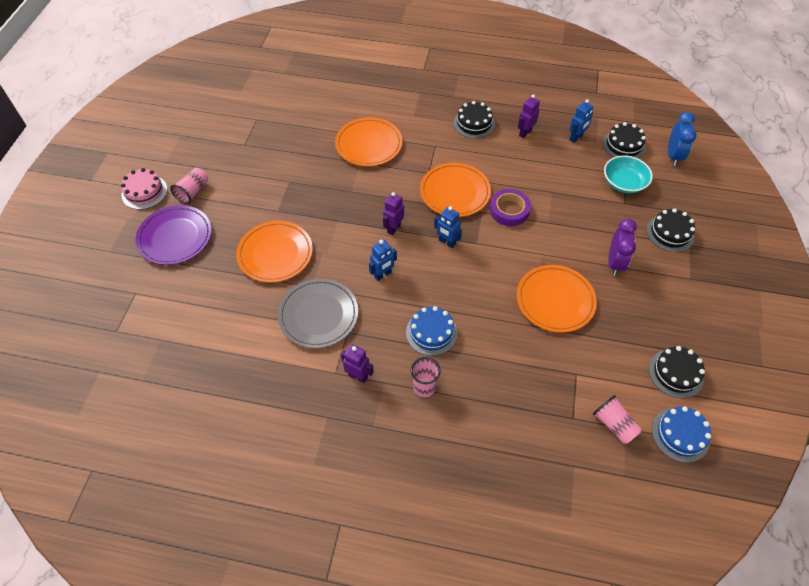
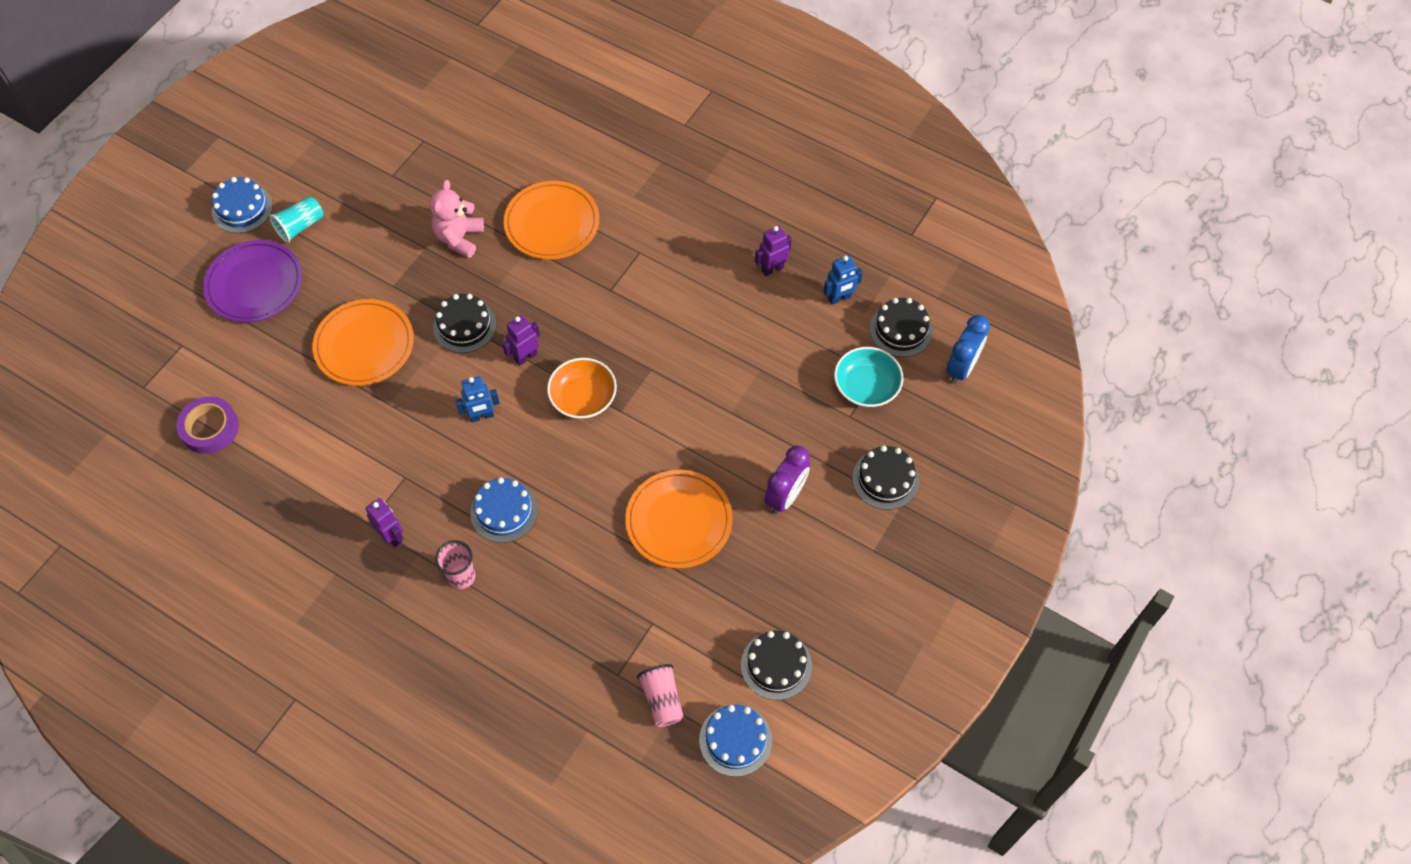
camera: 20 degrees right, 5 degrees up
pink cake [121,168,167,210] -> blue cake [212,177,273,233]
pink cup [170,168,208,204] -> turquoise cup [269,196,323,243]
grey plate [277,279,358,348] -> none
orange plate [420,163,491,217] -> none
blue robot [434,206,462,248] -> orange bowl [547,358,617,419]
black cake [453,101,495,139] -> black cake moved to [433,294,496,353]
purple tape [490,189,531,226] -> purple tape moved to [176,396,239,454]
none -> pink teddy bear [429,180,484,258]

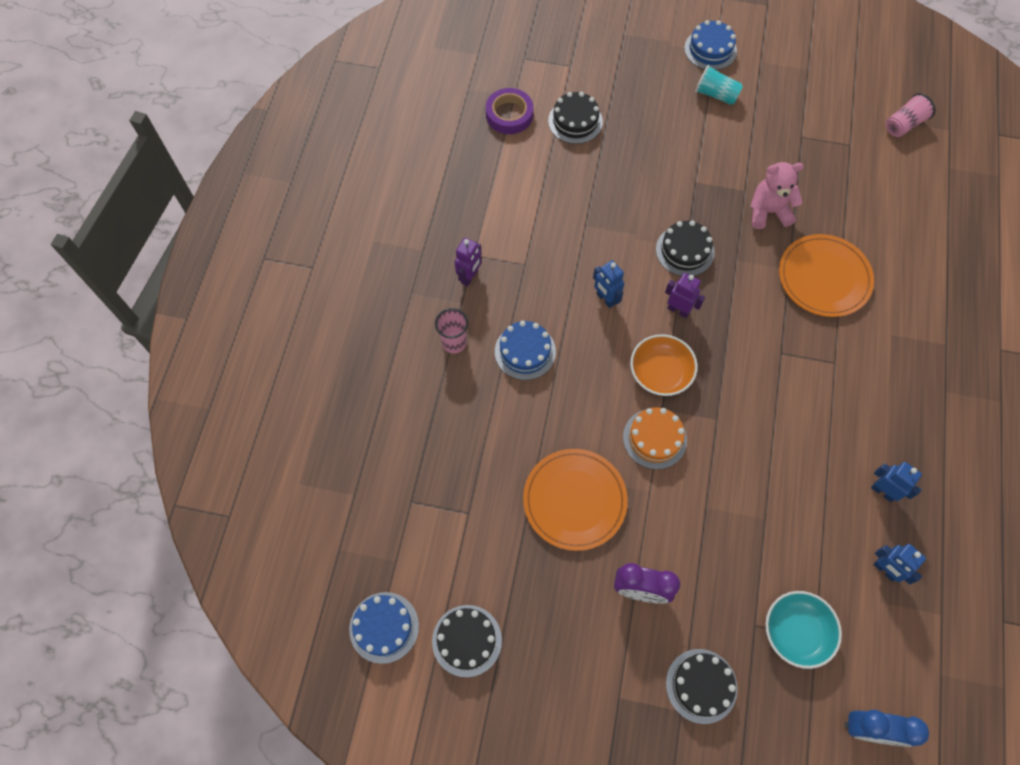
camera: 70 degrees right, 5 degrees up
purple plate [203,240,303,323] -> none
orange plate [312,299,414,386] -> none
pink cup [637,664,683,727] -> pink cup moved to [886,93,935,137]
purple robot [755,226,792,276] -> blue robot [871,462,922,502]
black cake [870,298,933,357] -> black cake moved to [548,92,603,144]
none -> orange cake [623,407,687,469]

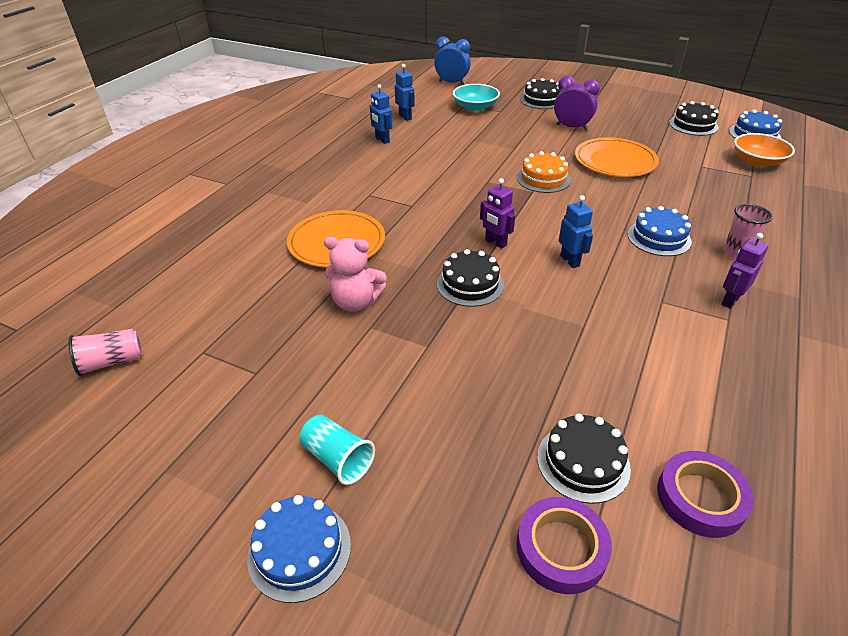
camera: 165 degrees left, 25 degrees down
orange bowl [630,334,698,396] -> orange bowl moved to [734,133,795,167]
none -> purple tape [517,497,612,594]

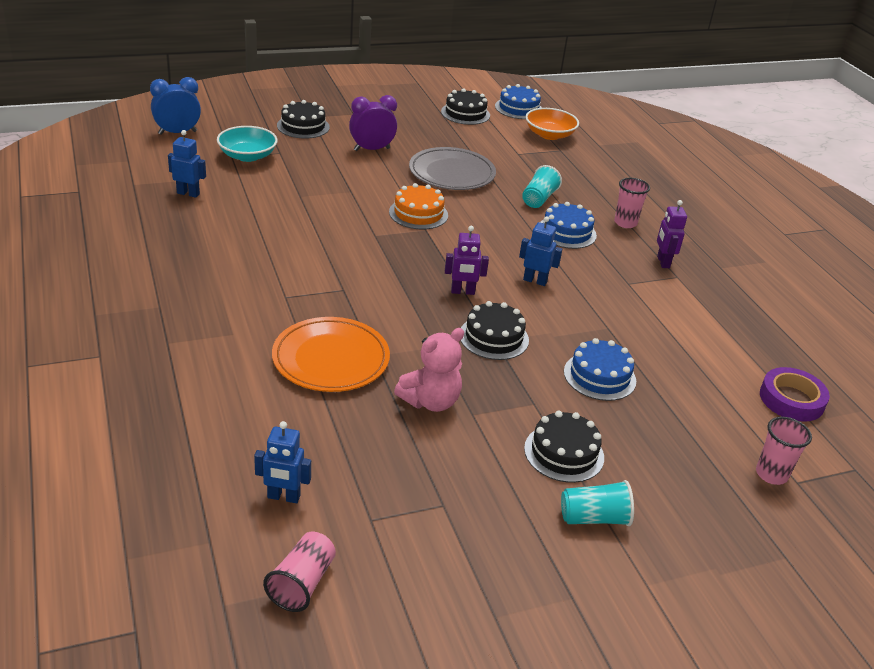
camera: 50 degrees left, 5 degrees down
blue cake [247,495,351,603] -> blue cake moved to [564,338,636,401]
blue robot [370,84,392,144] -> blue robot moved to [254,421,311,503]
purple tape [517,497,612,594] -> pink cup [756,417,812,485]
black cake [537,414,631,504] -> black cake moved to [524,411,604,483]
orange plate [575,137,659,177] -> grey plate [409,147,496,190]
none -> turquoise cup [522,165,562,208]

